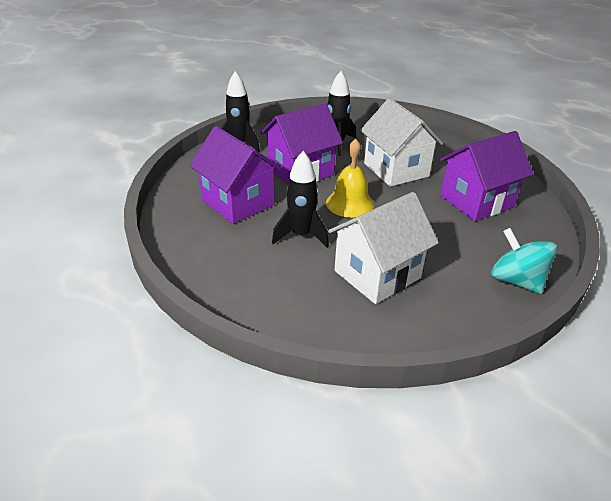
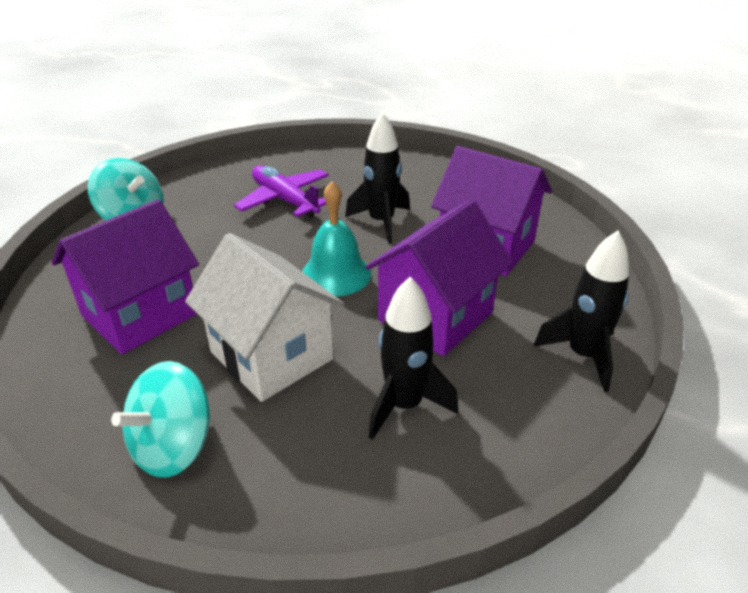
camera: 165 degrees right, 0 degrees up
yellow bell [326,139,374,218] -> turquoise bell [302,181,371,296]
white house [328,192,439,304] -> purple plane [234,165,329,218]
none -> turquoise spinning top [111,361,210,478]

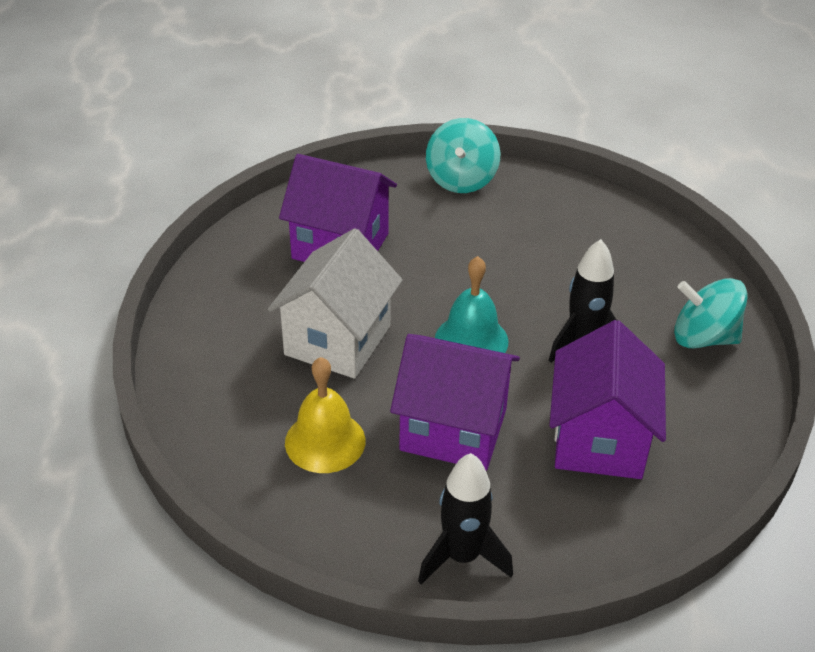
camera: 65 degrees right, 5 degrees up
turquoise spinning top [111,361,210,478] -> turquoise spinning top moved to [674,278,747,348]
purple plane [234,165,329,218] -> none
black rocket [369,277,458,440] -> yellow bell [285,357,365,473]

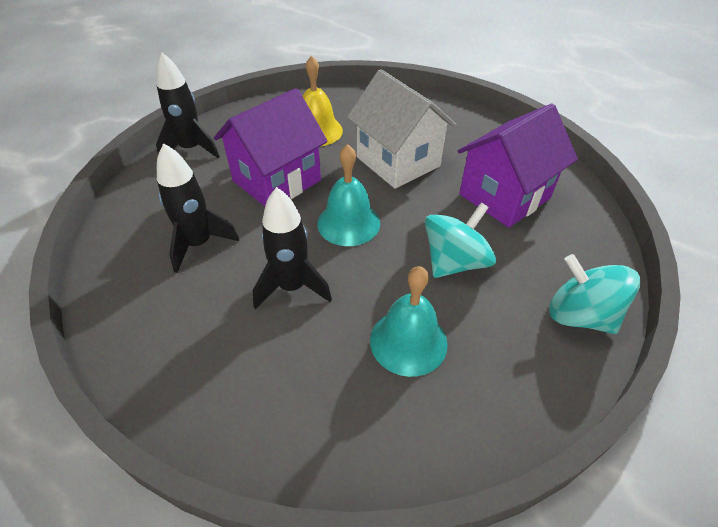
camera: 120 degrees right, 5 degrees up
purple house [549,320,666,479] -> black rocket [157,143,239,273]
turquoise spinning top [674,278,747,348] -> turquoise spinning top moved to [425,203,496,278]
none -> turquoise bell [370,266,448,377]

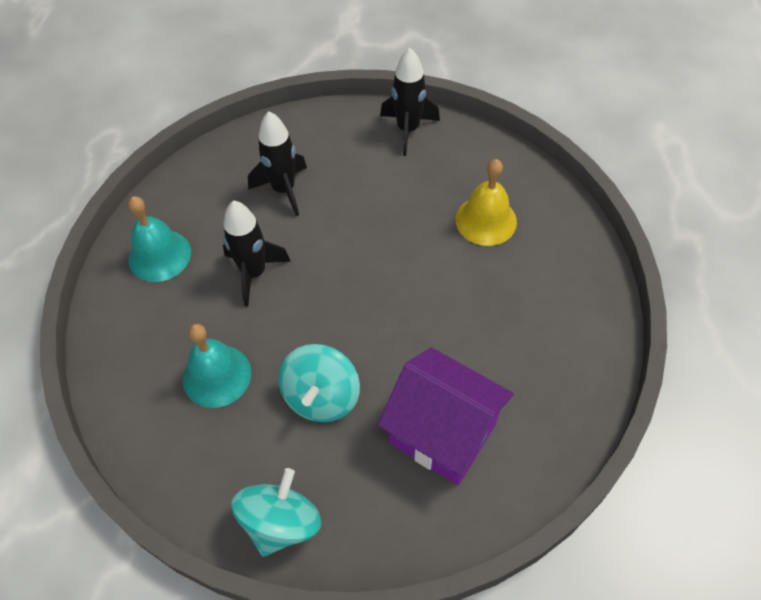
camera: 75 degrees right, 10 degrees up
purple house [214,88,328,206] -> none
turquoise bell [317,144,380,246] -> turquoise bell moved to [128,196,191,282]
white house [347,69,456,189] -> none
turquoise spinning top [425,203,496,278] -> turquoise spinning top turned 75 degrees clockwise [278,344,360,422]

